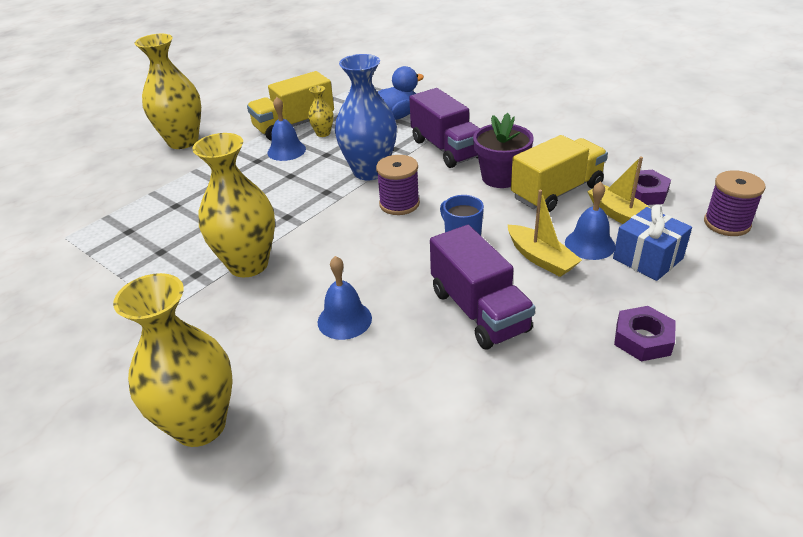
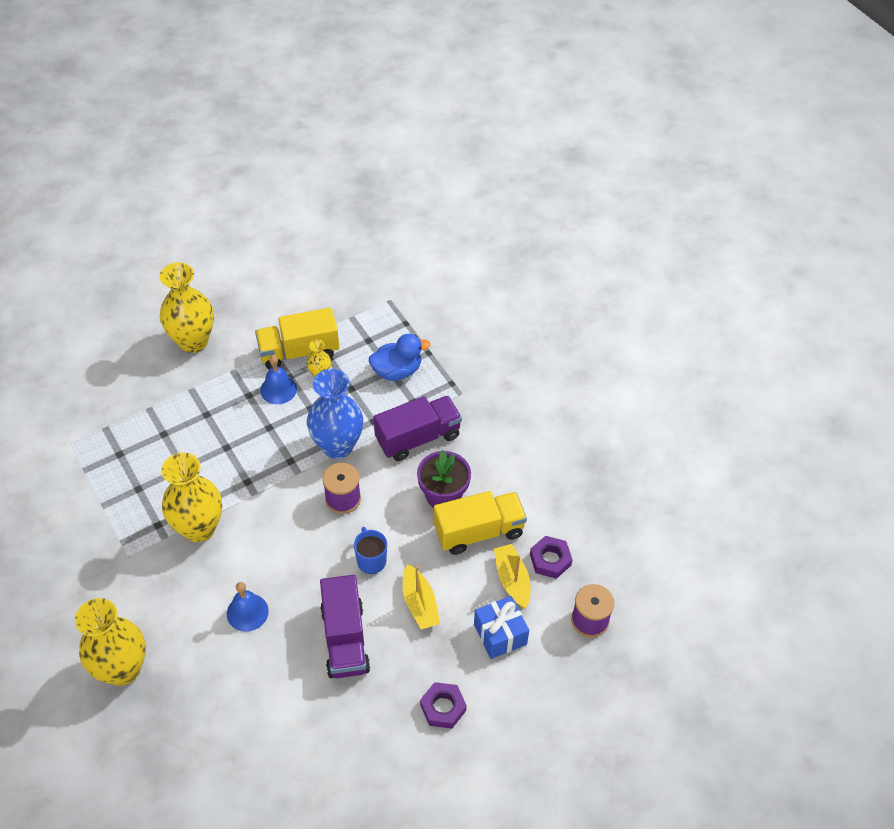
camera: 15 degrees right, 15 degrees up
purple truck [409,88,480,168] -> purple truck turned 105 degrees counterclockwise [374,396,462,461]
blue bell [565,182,615,260] -> none

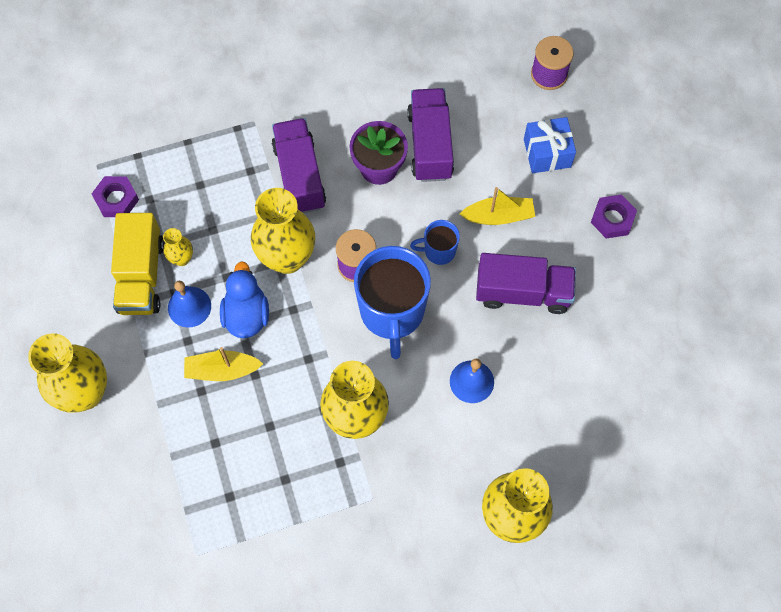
camera: 75 degrees left, 15 degrees up
blue vase [307,369,363,459] -> yellow vase [251,188,315,274]
blue duck [369,334,430,381] -> blue duck moved to [220,261,269,338]
yellow truck [434,491,527,555] -> purple truck [407,88,454,182]
yellow boat [494,544,530,608] -> yellow boat moved to [184,347,263,381]
purple nut [530,536,573,579] -> purple nut moved to [92,176,139,217]
none -> blue mug [354,246,431,359]

